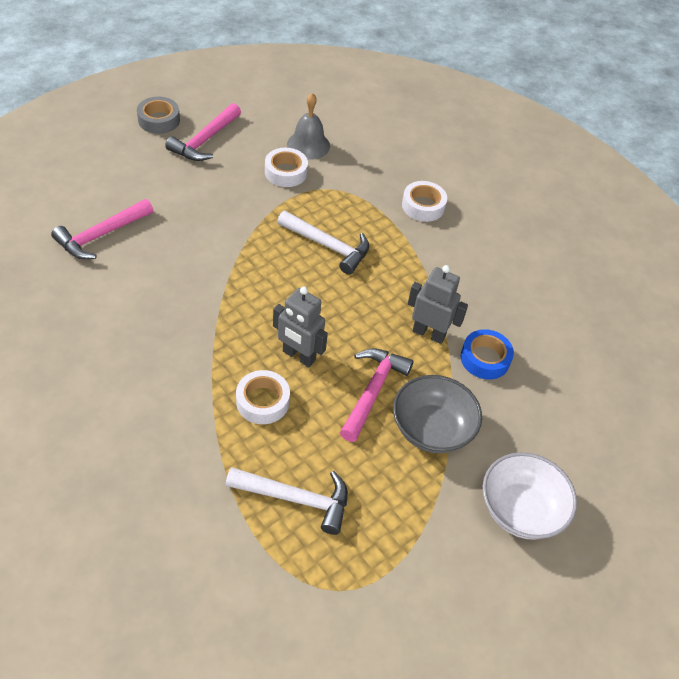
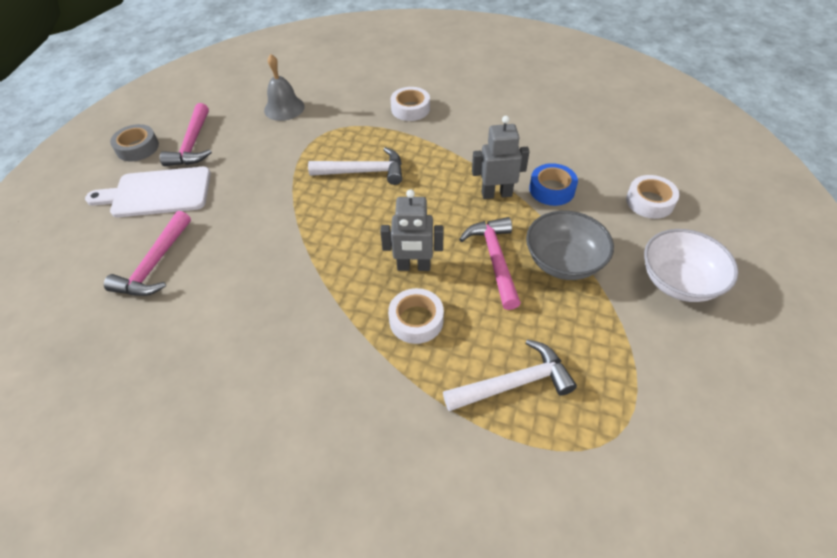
camera: 25 degrees left, 0 degrees up
white tape [265,148,308,187] -> white tape moved to [626,175,679,219]
none -> white cutting board [85,167,211,217]

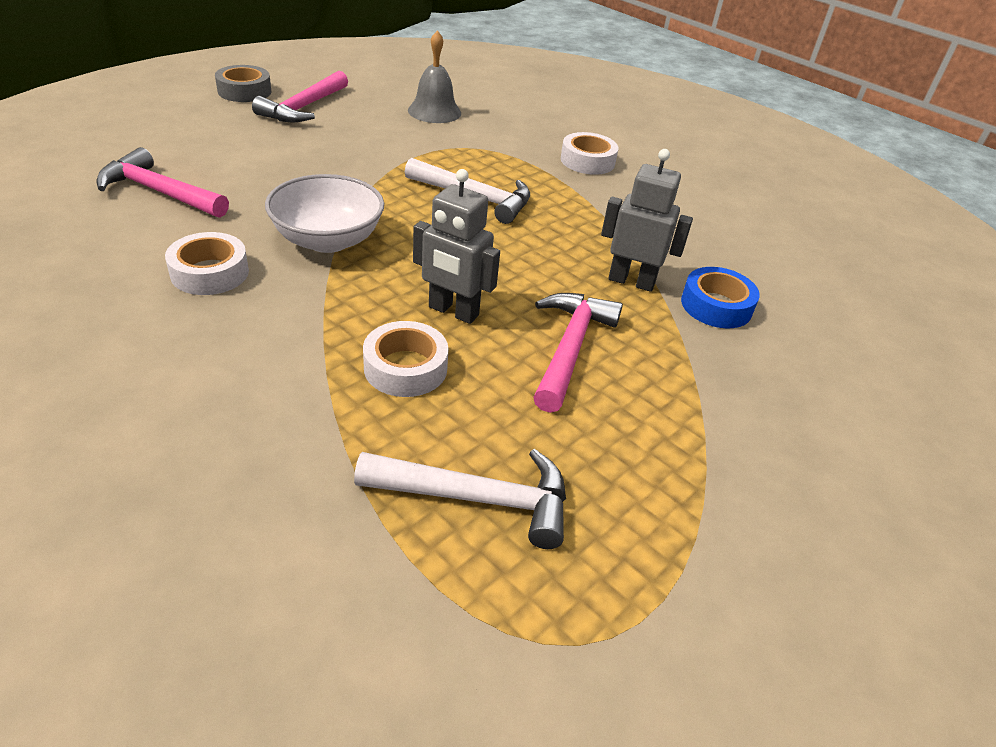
camera: 20 degrees right, 10 degrees down
white cutting board [85,167,211,217] -> none
pink hammer [104,211,191,296] -> pink hammer turned 75 degrees clockwise [96,147,229,218]
grey bowl [526,211,614,280] -> none
white tape [626,175,679,219] -> white tape moved to [165,232,249,295]
white bowl [644,229,738,302] -> white bowl moved to [265,174,384,253]

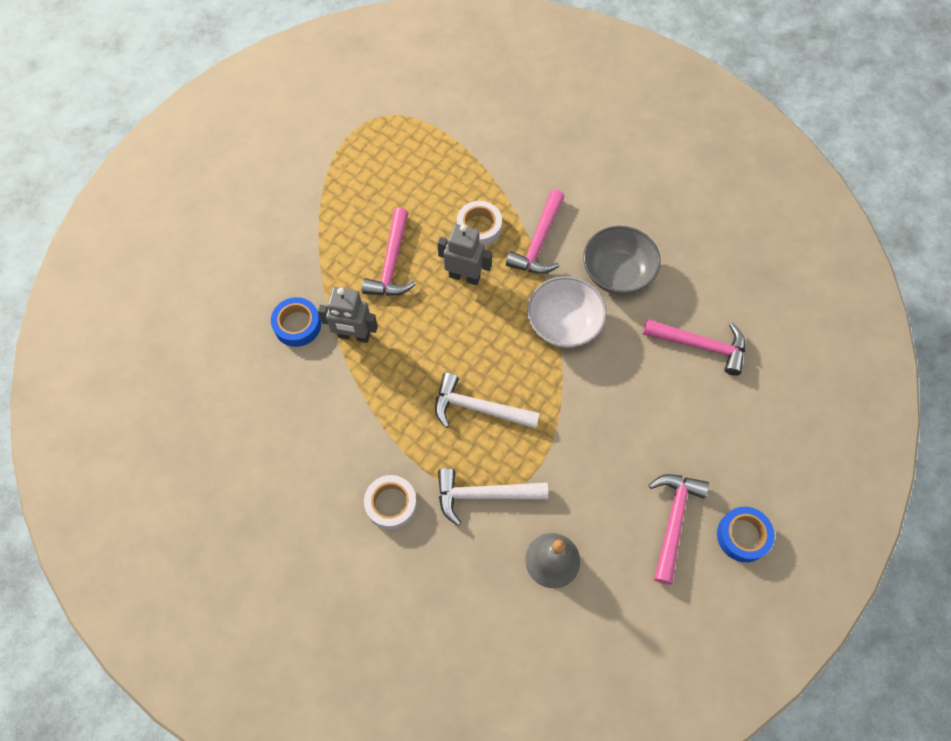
camera: 175 degrees right, 25 degrees up
white tape [165,232,249,295] -> grey bowl [583,226,661,295]
grey tape [215,65,271,102] -> blue tape [717,507,775,562]
white hammer [354,449,566,549] -> white hammer moved to [438,468,548,526]
none -> pink hammer [506,189,565,274]

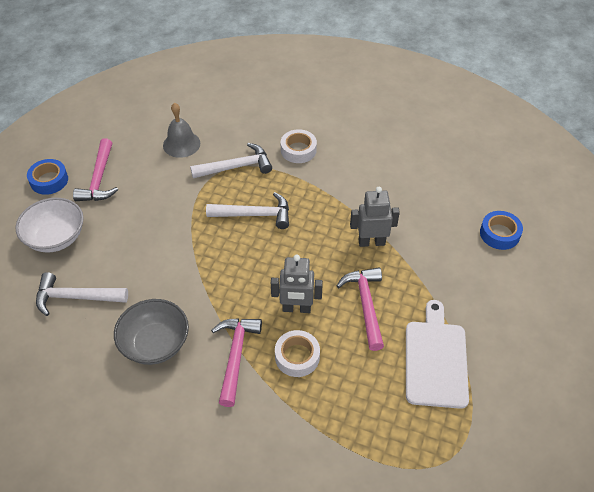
camera: 165 degrees right, 15 degrees down
blue tape [271,297,321,347] -> blue tape moved to [480,211,523,250]
white bowl [527,276,607,348] -> white bowl moved to [15,198,84,253]
pink hammer [643,319,745,376] -> white hammer [36,272,128,316]
none -> white cutting board [406,300,469,409]

